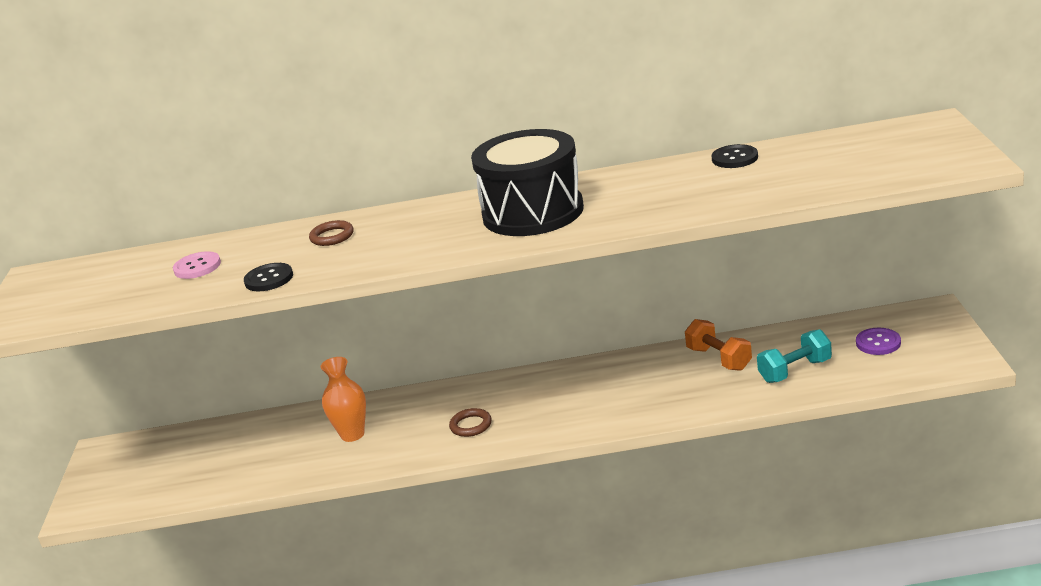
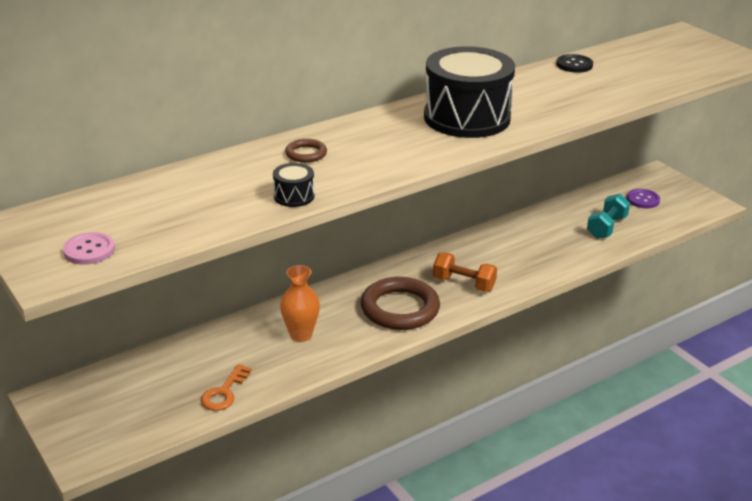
camera: 35 degrees left, 5 degrees up
pink button [173,251,221,279] -> pink button moved to [63,232,115,265]
black button [244,263,293,291] -> black drum [273,163,314,207]
brown ring [449,408,492,437] -> brown ring [361,277,440,330], size x2.13
orange dumbbell [685,319,752,371] -> orange dumbbell moved to [433,252,497,292]
none -> orange key [201,364,252,411]

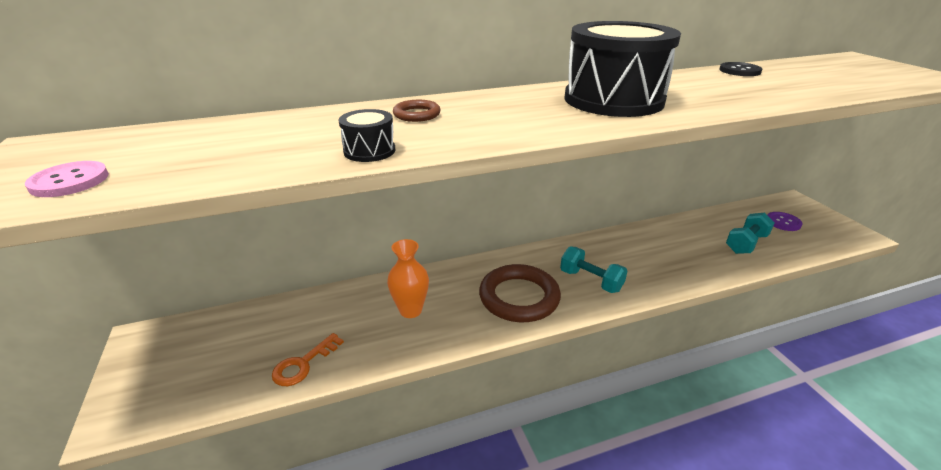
camera: 15 degrees right, 0 degrees up
orange dumbbell [433,252,497,292] -> turquoise dumbbell [560,246,628,293]

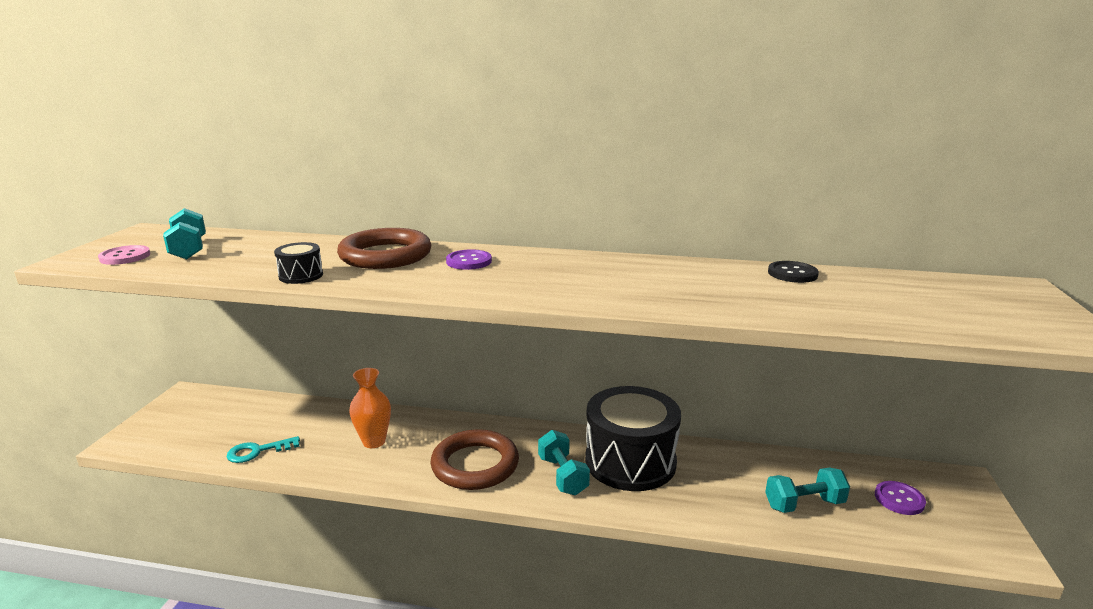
camera: 30 degrees right, 10 degrees down
orange key [272,333,344,386] -> turquoise key [227,436,300,463]
brown ring [393,100,441,122] -> brown ring [337,228,431,269], size x2.13
black drum [564,21,681,117] -> black drum moved to [585,386,681,491]
none -> turquoise dumbbell [163,208,206,259]
none -> purple button [446,249,492,270]

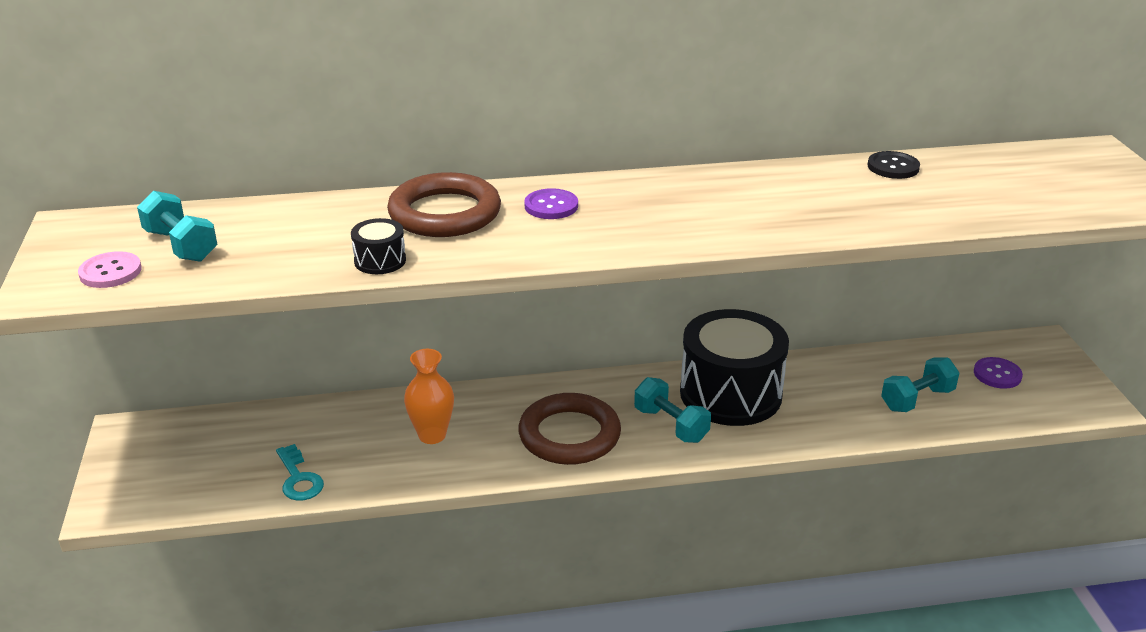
camera: 20 degrees left, 10 degrees up
turquoise key [227,436,300,463] -> turquoise key turned 75 degrees counterclockwise [276,444,324,501]

